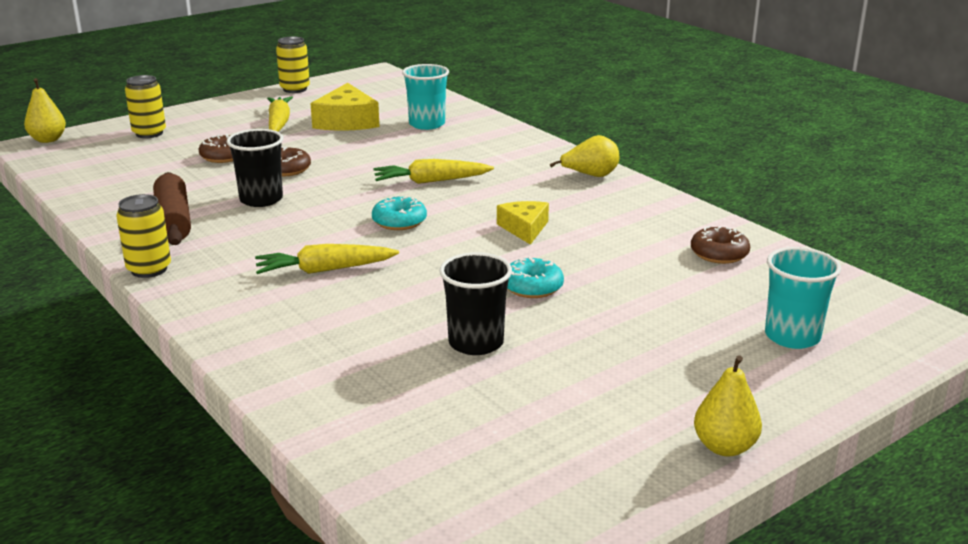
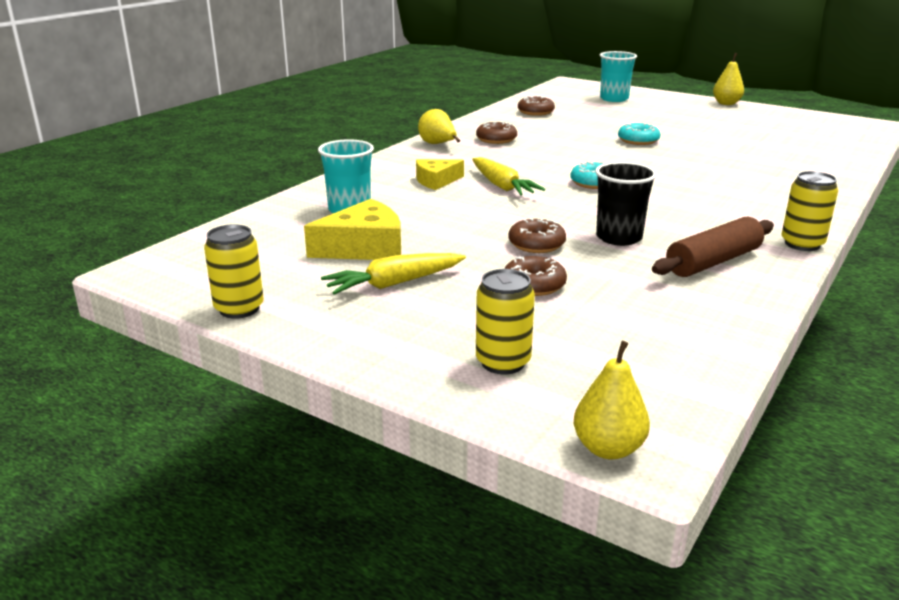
camera: 110 degrees left, 0 degrees up
yellow carrot [255,244,399,274] -> none
black cup [439,252,512,355] -> none
yellow cheese [497,201,549,245] -> yellow cheese moved to [416,159,464,190]
none -> brown donut [476,121,517,144]

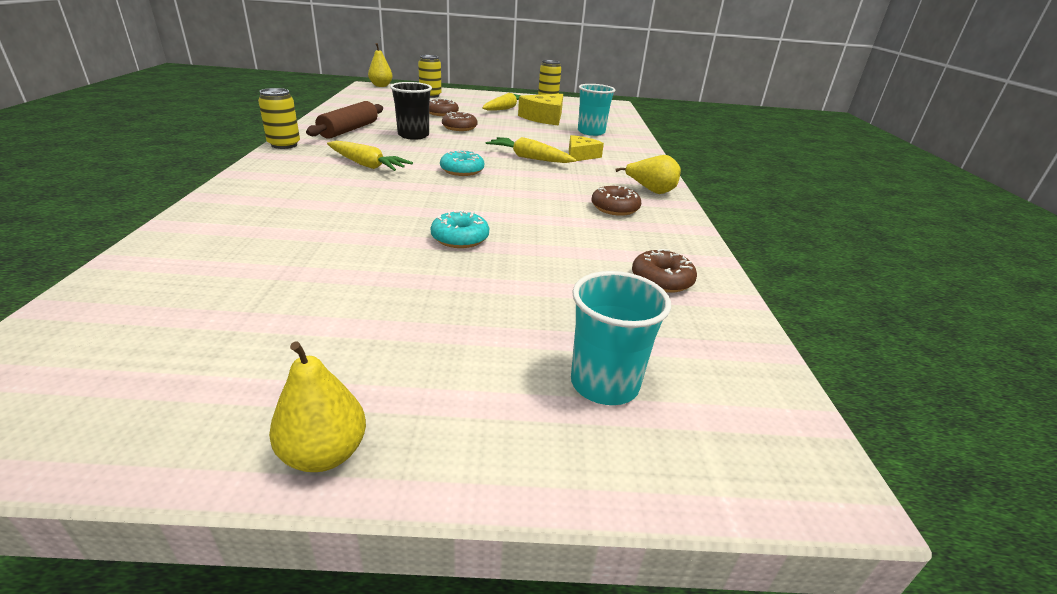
camera: 145 degrees right, 5 degrees up
none -> yellow carrot [327,141,413,171]

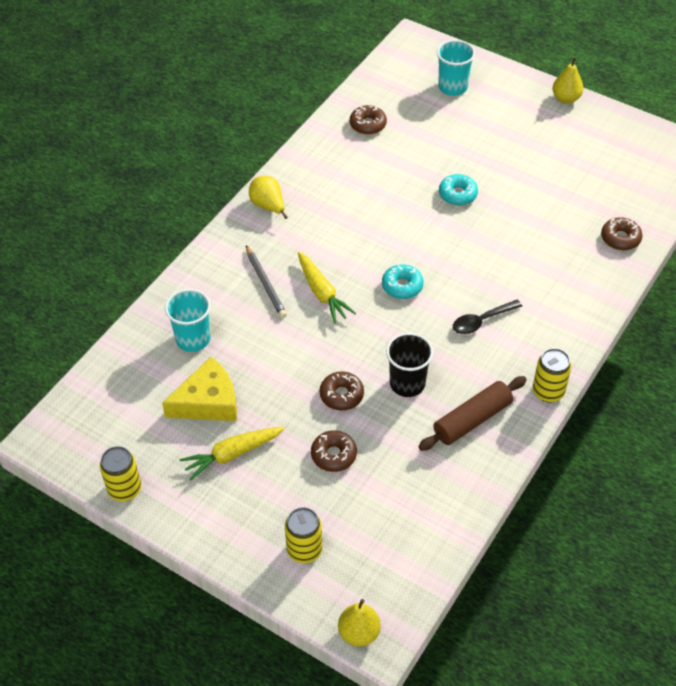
camera: 145 degrees left, 20 degrees up
yellow carrot [327,141,413,171] -> black spoon [453,299,522,334]
yellow cheese [569,135,604,161] -> grey pencil [246,245,287,318]
brown donut [591,186,641,216] -> brown donut moved to [601,217,642,250]

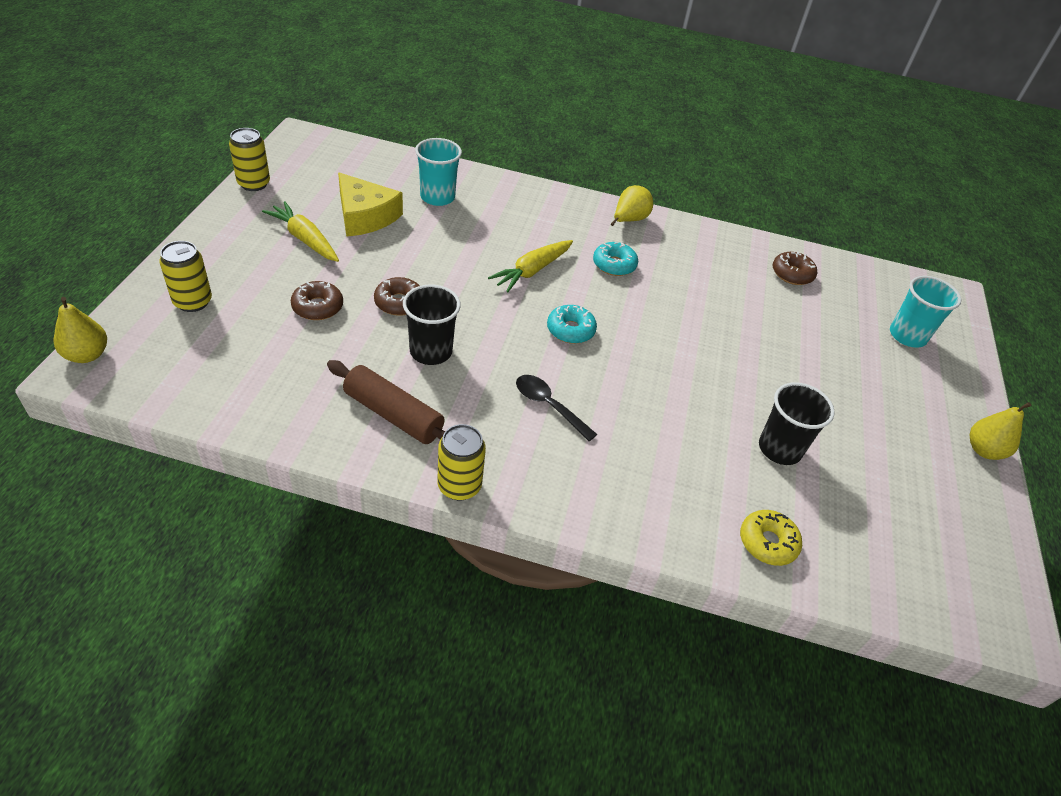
camera: 65 degrees right, 5 degrees down
grey pencil [246,245,287,318] -> none
turquoise donut [439,174,478,206] -> turquoise donut moved to [593,242,638,276]
brown donut [601,217,642,250] -> yellow donut [740,510,802,566]
none -> black cup [759,382,835,465]

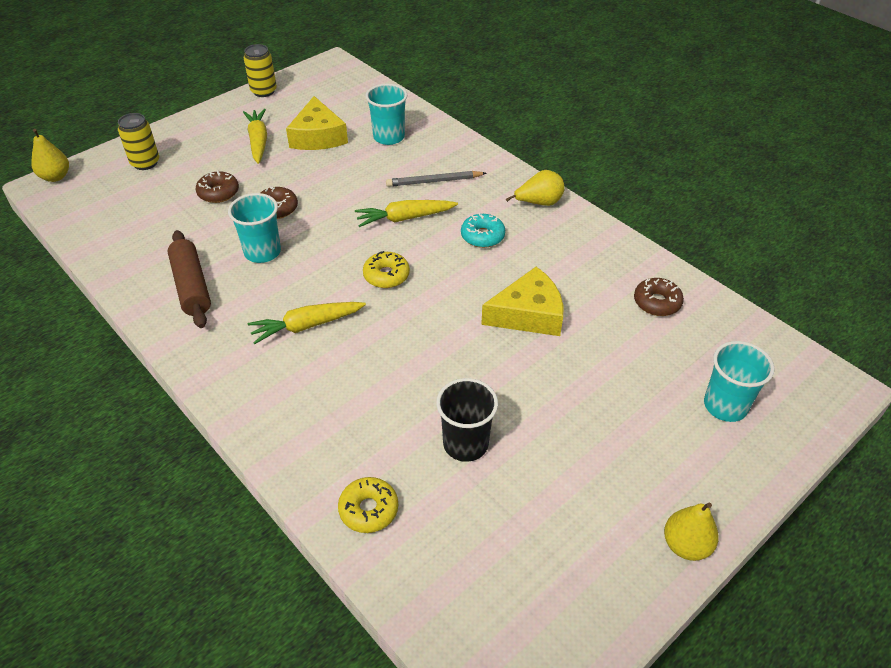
camera: 40 degrees right, 0 degrees up
black cup [403,284,461,365] -> turquoise cup [228,193,281,263]
yellow can [437,424,486,501] -> none
black spoon [516,375,597,441] -> yellow carrot [248,302,366,344]
turquoise donut [547,305,597,344] -> yellow donut [363,251,410,288]
none -> grey pencil [386,171,487,187]
none -> yellow cheese [481,267,563,336]

